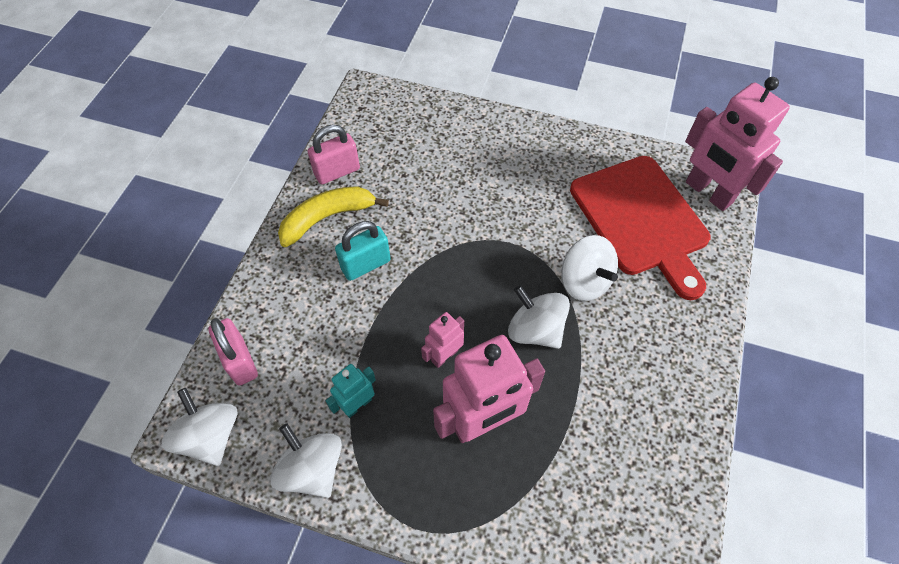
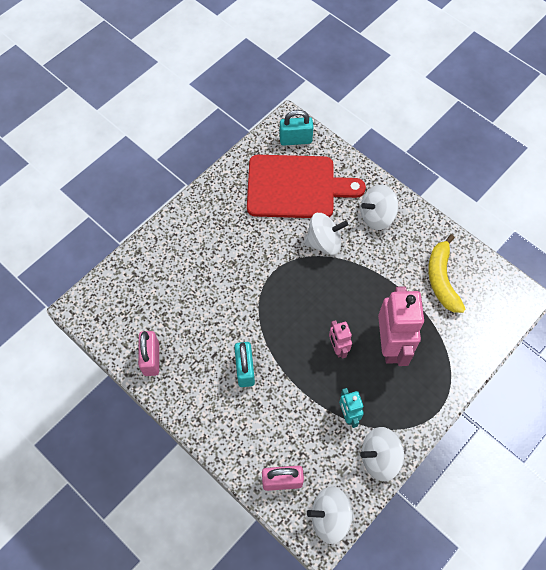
camera: 65 degrees left, 5 degrees up
yellow banana [278,186,389,247] -> yellow banana moved to [428,234,465,313]
white spinning top [508,285,570,349] -> white spinning top moved to [361,184,398,230]
pink robot [685,77,790,211] -> turquoise padlock [280,110,313,146]

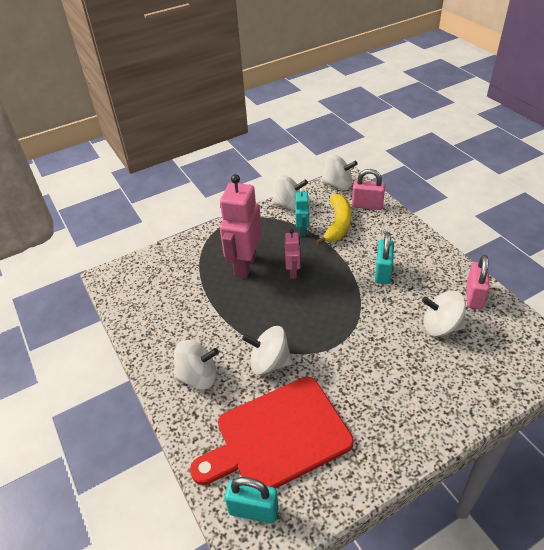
camera: 160 degrees left, 20 degrees down
red cutting board [247,155,366,218] -> red cutting board turned 45 degrees counterclockwise [190,377,354,489]
yellow banana [428,234,465,313] -> yellow banana moved to [316,194,351,245]
none -> white spinning top [422,291,466,336]

